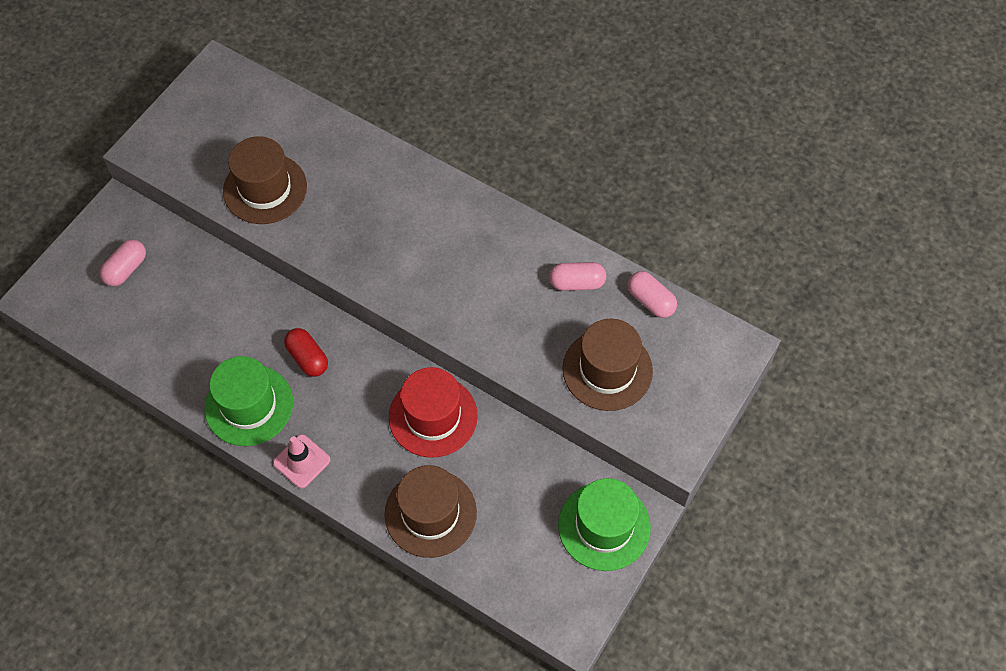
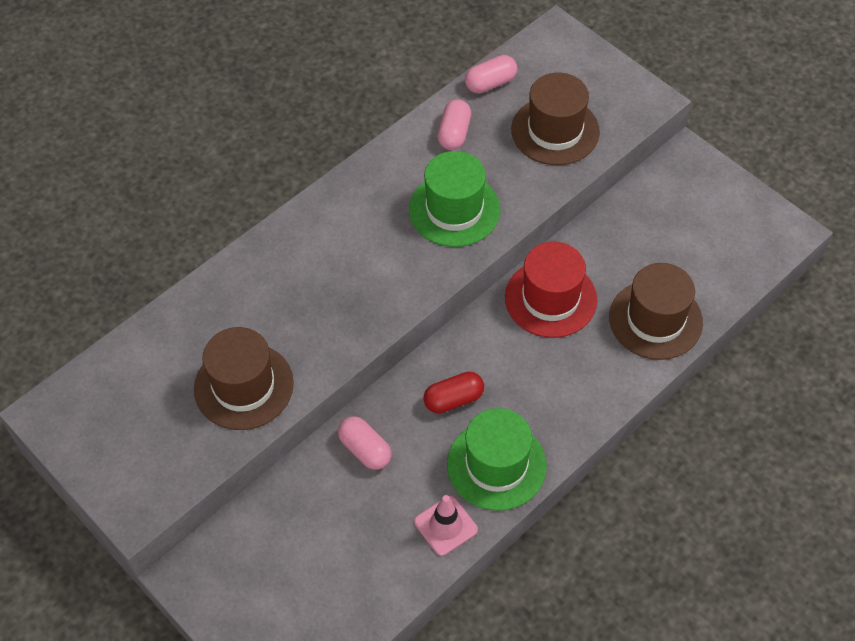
camera: 75 degrees left, 5 degrees down
pink capsule [100,239,146,286] -> pink capsule moved to [338,416,391,470]
pink traffic cone [273,434,330,489] -> pink traffic cone moved to [414,495,478,556]
green hat [558,478,651,571] -> green hat moved to [409,151,501,247]

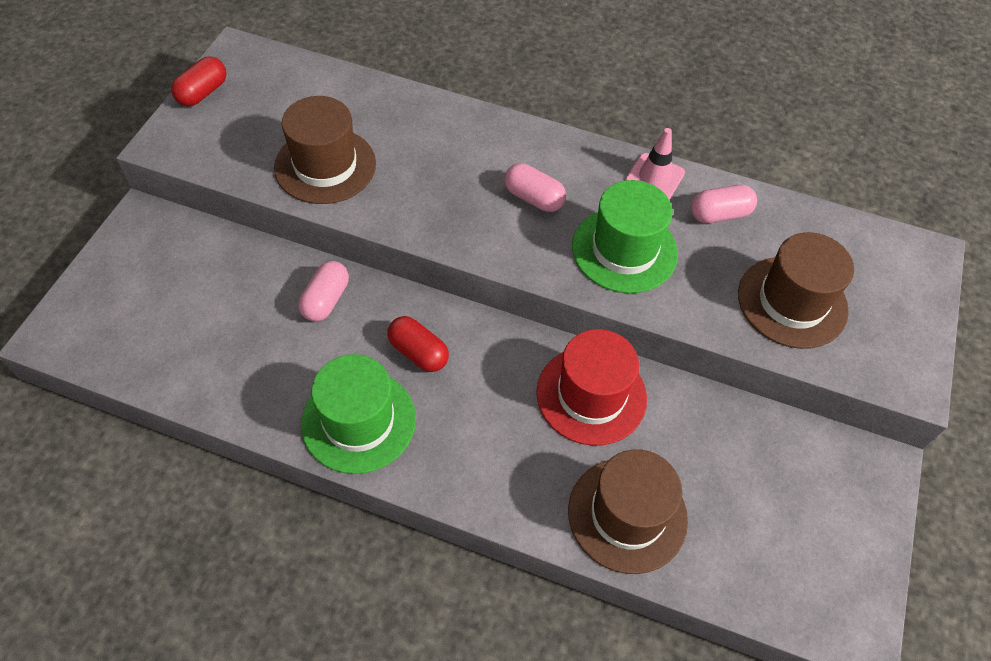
camera: 60 degrees right, 0 degrees up
pink traffic cone [414,495,478,556] -> pink traffic cone moved to [625,128,685,200]
pink capsule [465,55,517,93] -> pink capsule moved to [504,163,566,212]
none -> red capsule [171,57,226,106]

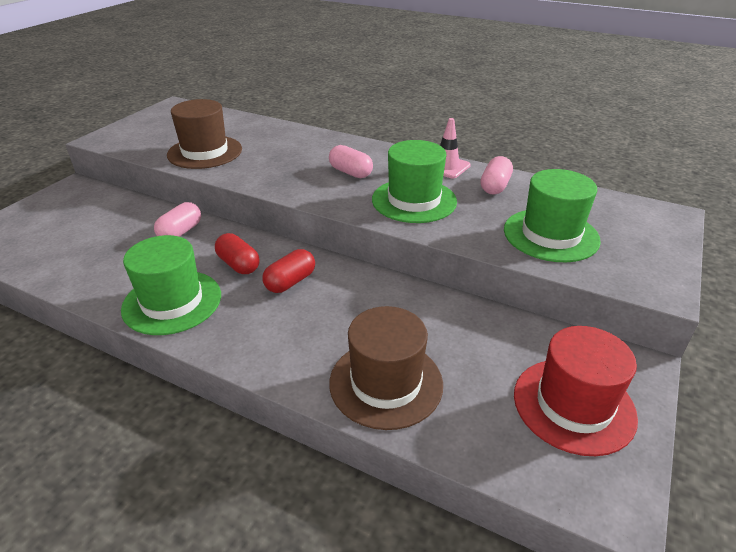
camera: 10 degrees right, 20 degrees down
red capsule [171,57,226,106] -> red capsule moved to [262,249,315,293]
red hat [536,329,647,446] -> red hat moved to [514,326,638,456]
pink capsule [691,185,757,223] -> pink capsule turned 60 degrees counterclockwise [481,156,513,194]
brown hat [738,232,854,349] -> green hat [504,169,601,262]

